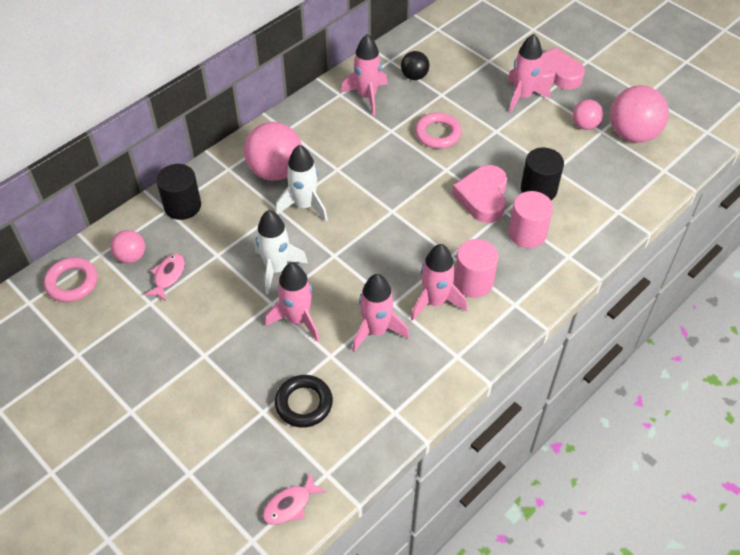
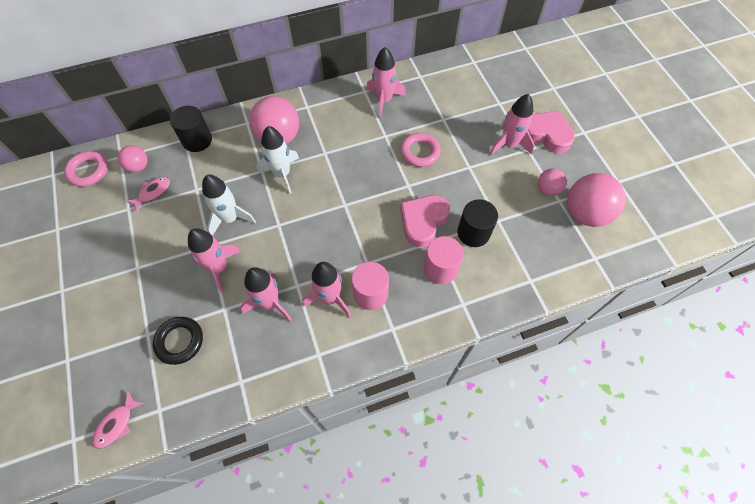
camera: 25 degrees right, 10 degrees up
pink fish [263,473,326,525] -> pink fish turned 45 degrees counterclockwise [93,391,144,449]
black ball [401,51,429,80] -> none

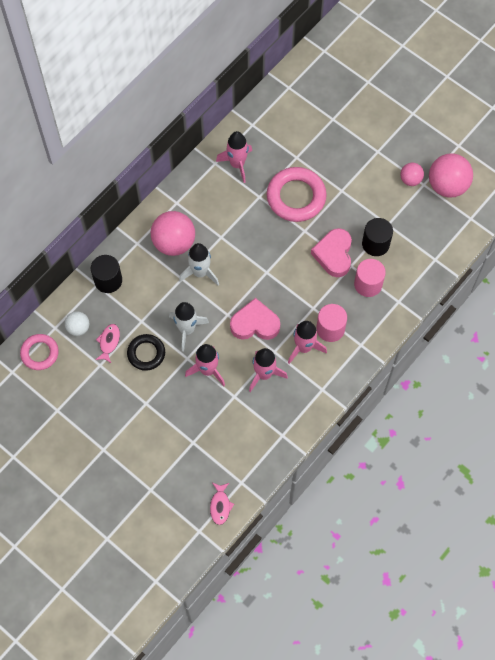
camera: 30 degrees left, 5 degrees up
pink ball [118,145,148,173] -> white ball [65,311,89,336]
black ring [153,317,203,365] -> black ring moved to [127,334,165,371]
pink ring [400,133,441,167] -> pink ring [267,167,327,222], size x1.64
pink rocket [490,94,534,156] -> none
pink heart [528,111,575,154] -> pink heart moved to [230,298,280,340]

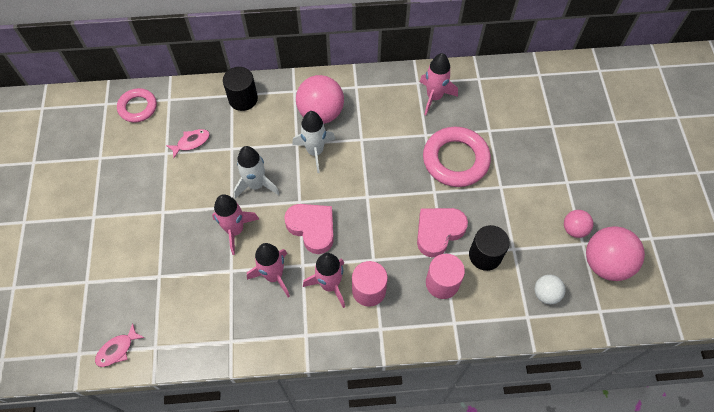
camera: 45 degrees right, 5 degrees down
white ball [65,311,89,336] -> white ball moved to [535,275,565,304]
black ring [127,334,165,371] -> none

